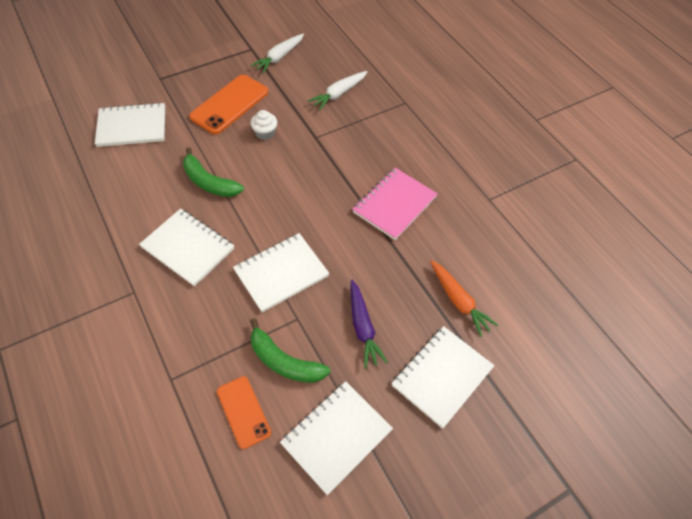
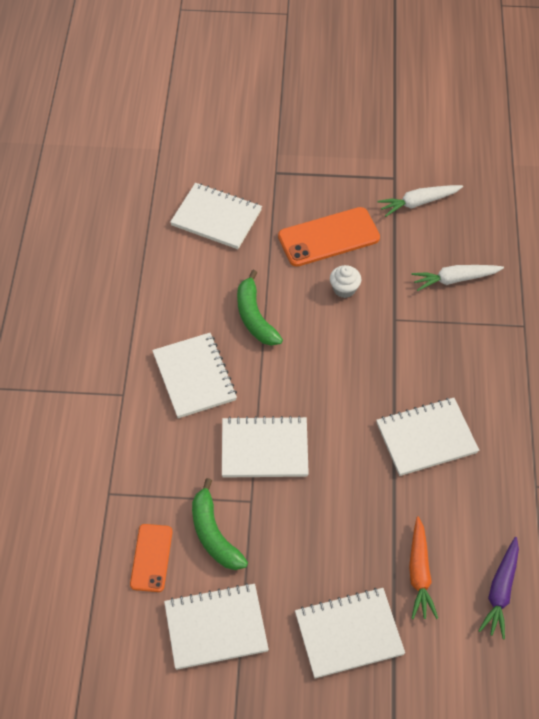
camera: 35 degrees right, 0 degrees up
purple carrot [351,280,388,369] -> purple carrot moved to [478,537,519,639]
pink notebook [352,168,438,240] -> white notebook [376,398,479,476]

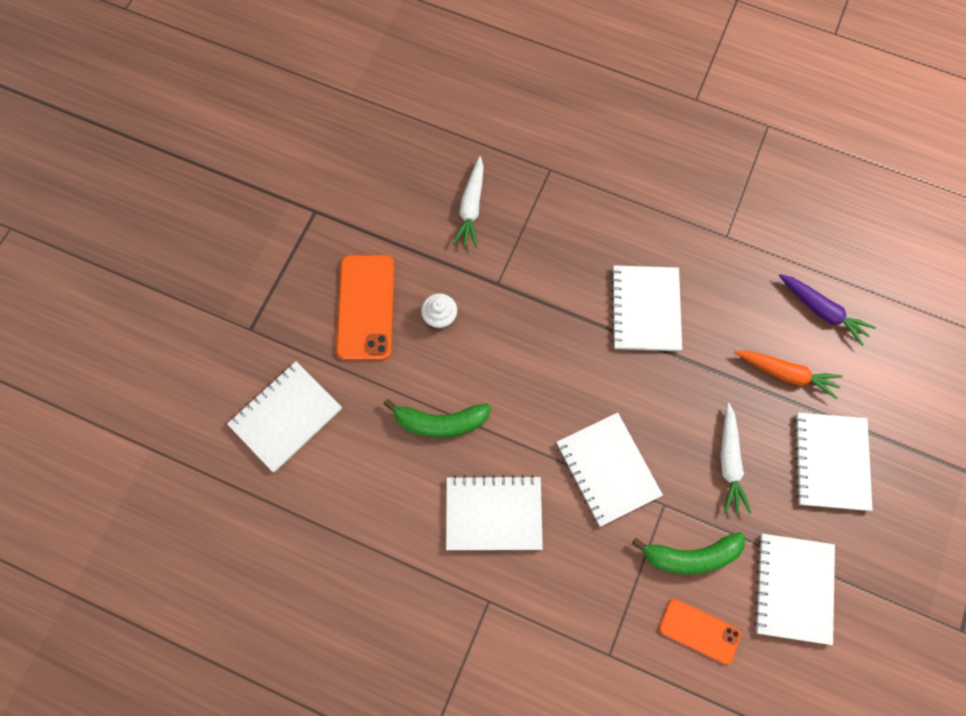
camera: 70 degrees left, 15 degrees up
white notebook [222,416,309,478] -> white notebook turned 45 degrees counterclockwise [556,413,663,527]
white carrot [377,185,463,217] -> white carrot moved to [721,403,751,514]

